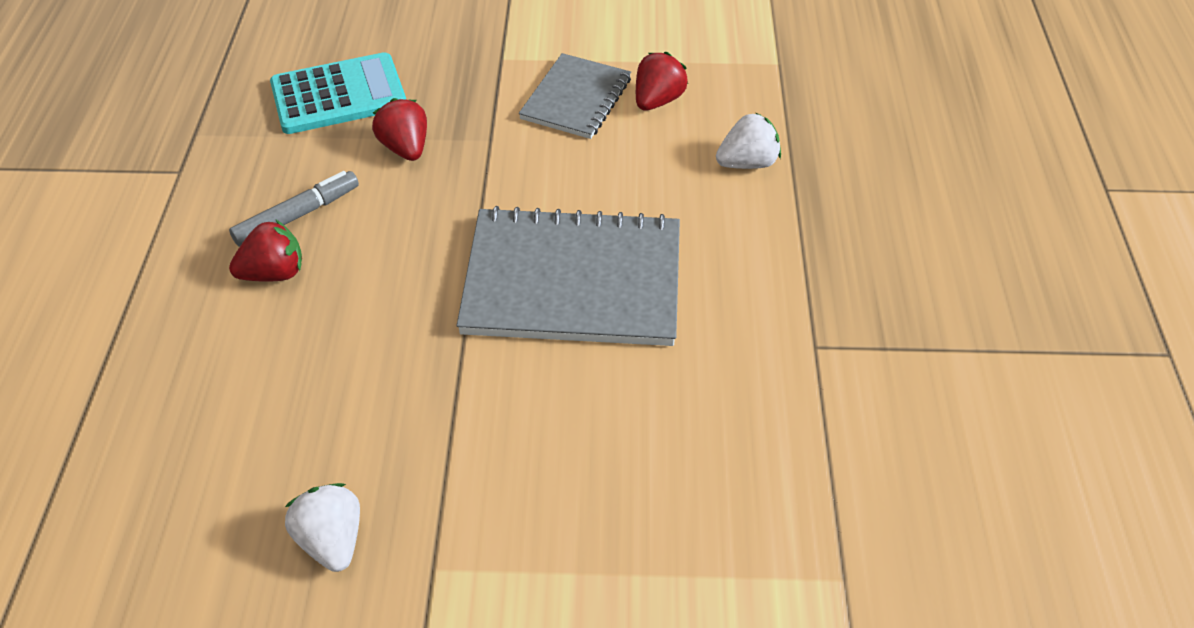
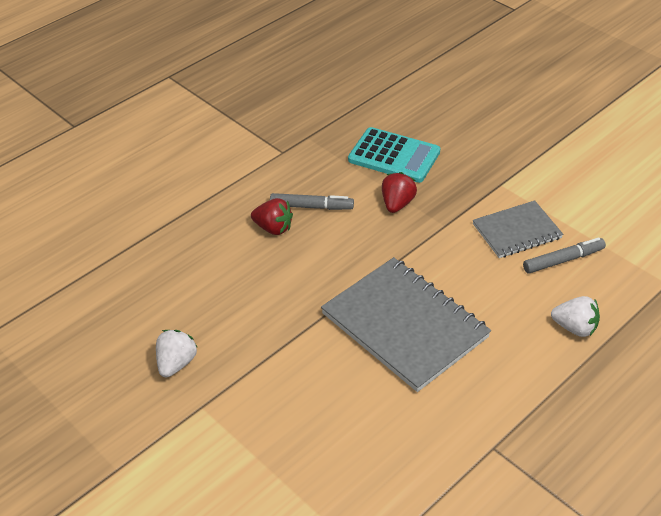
camera: 45 degrees right, 5 degrees down
red strawberry [636,52,688,111] -> grey marker [523,237,606,274]

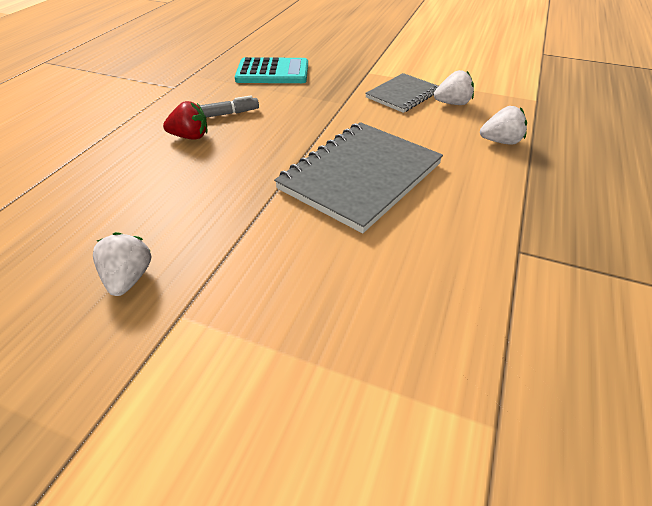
camera: 25 degrees left, 0 degrees up
grey notebook [321,257,491,392] -> grey notebook turned 75 degrees counterclockwise [274,122,443,233]
red strawberry [382,172,417,213] -> none
grey marker [523,237,606,274] -> white strawberry [434,70,474,105]

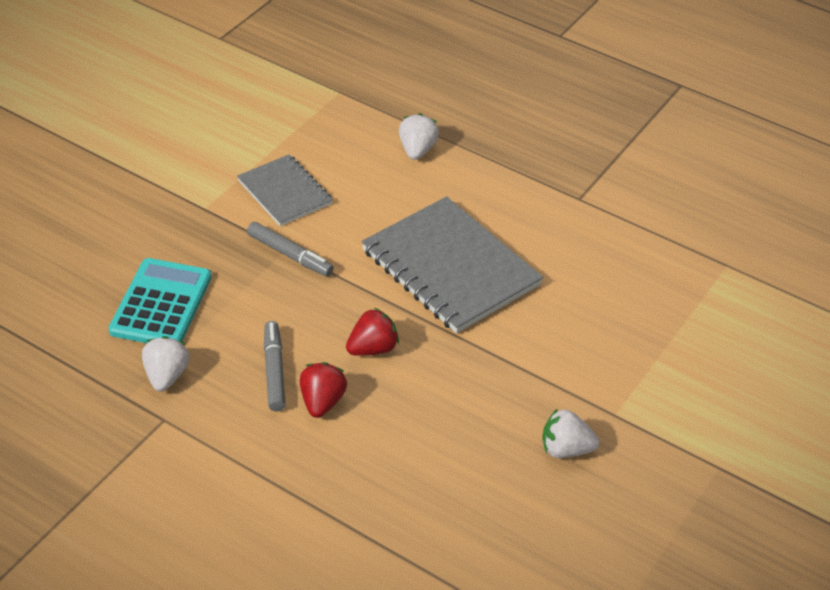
camera: 80 degrees left, 0 degrees up
white strawberry [434,70,474,105] -> white strawberry moved to [142,336,189,392]
none -> grey marker [247,222,334,277]
none -> red strawberry [346,308,399,356]

